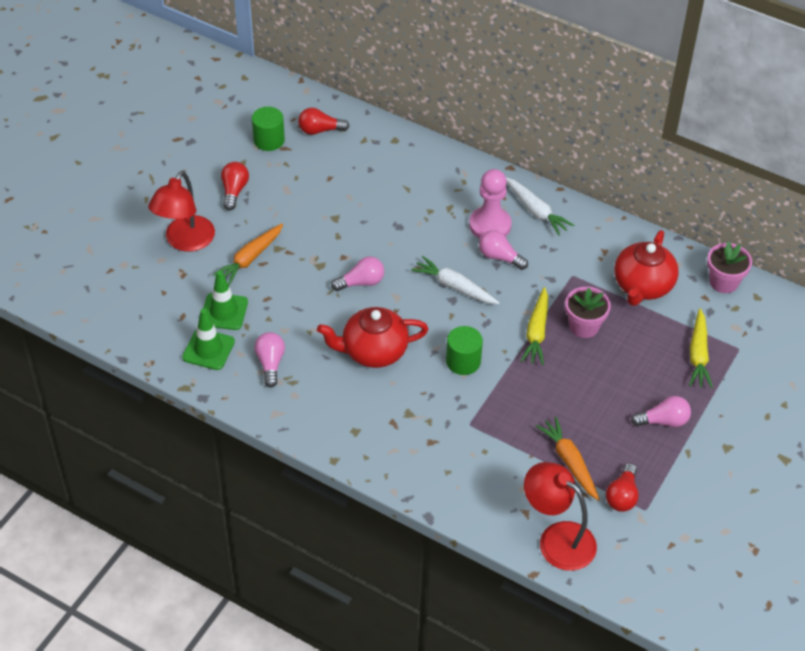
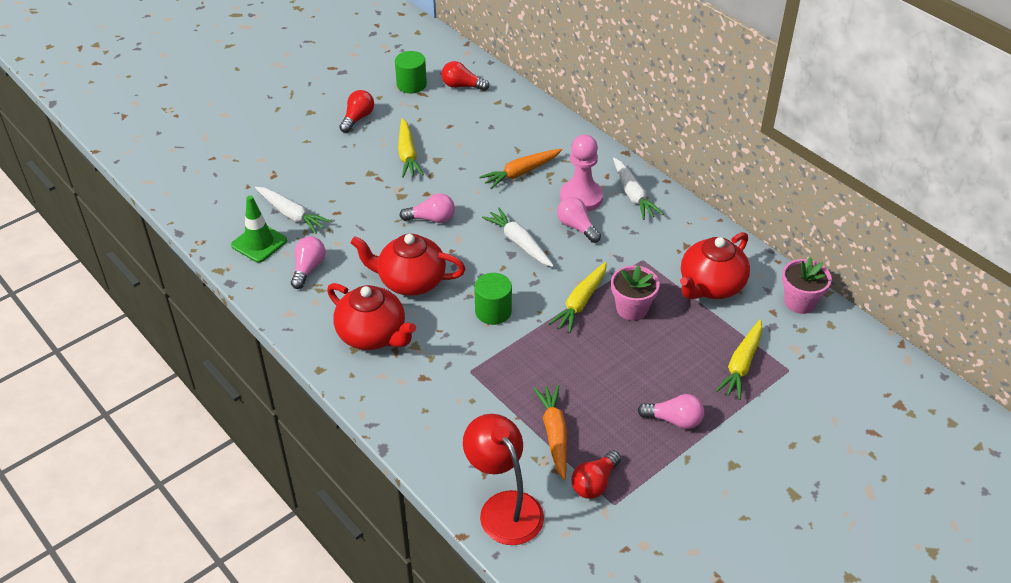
camera: 20 degrees right, 5 degrees down
red lamp [148,171,215,252] -> none
green traffic cone [203,270,248,330] -> white carrot [255,187,331,234]
orange carrot [213,224,283,286] -> orange carrot moved to [480,149,562,189]
none -> red teapot [327,283,416,350]
none -> yellow carrot [398,118,424,178]

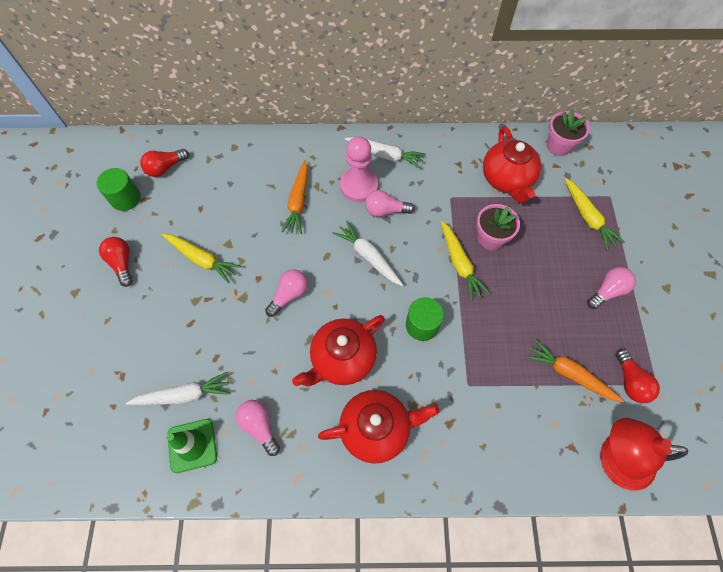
camera: 50 degrees left, 20 degrees up
white carrot [482,208,554,267] -> white carrot turned 45 degrees clockwise [333,221,403,286]

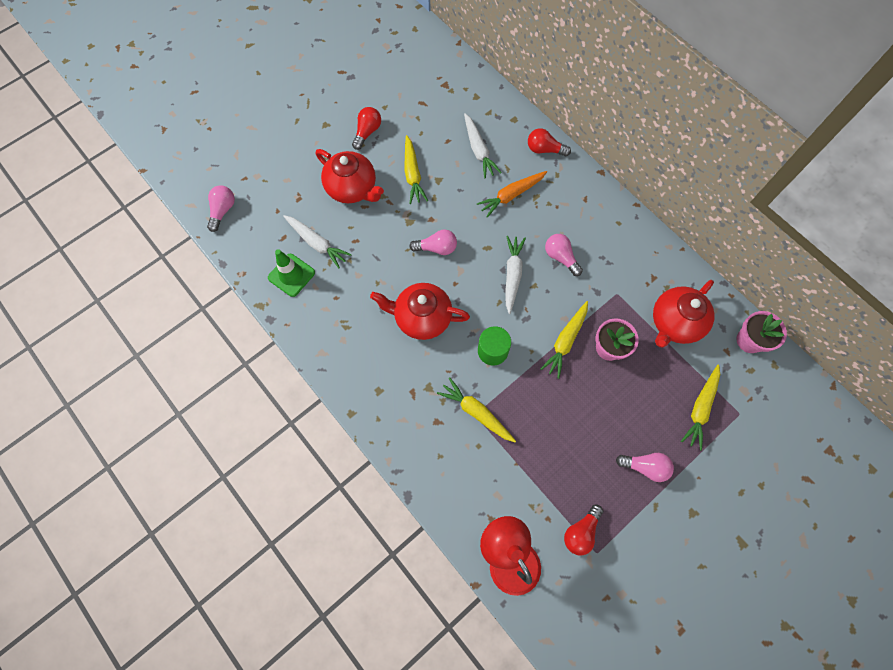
camera: 50 degrees right, 5 degrees up
green cylinder [97,168,140,211] -> none
red light bulb [140,149,189,177] -> red light bulb moved to [528,128,571,156]
pink light bulb [236,400,280,456] -> pink light bulb moved to [207,186,235,232]
red teapot [318,390,439,464] -> red teapot moved to [316,149,384,203]
pink pawn [340,136,378,202] -> none
white carrot [345,137,426,169] -> white carrot moved to [464,113,502,178]
orange carrot [525,339,624,402] -> none
none -> yellow carrot [437,377,516,442]

